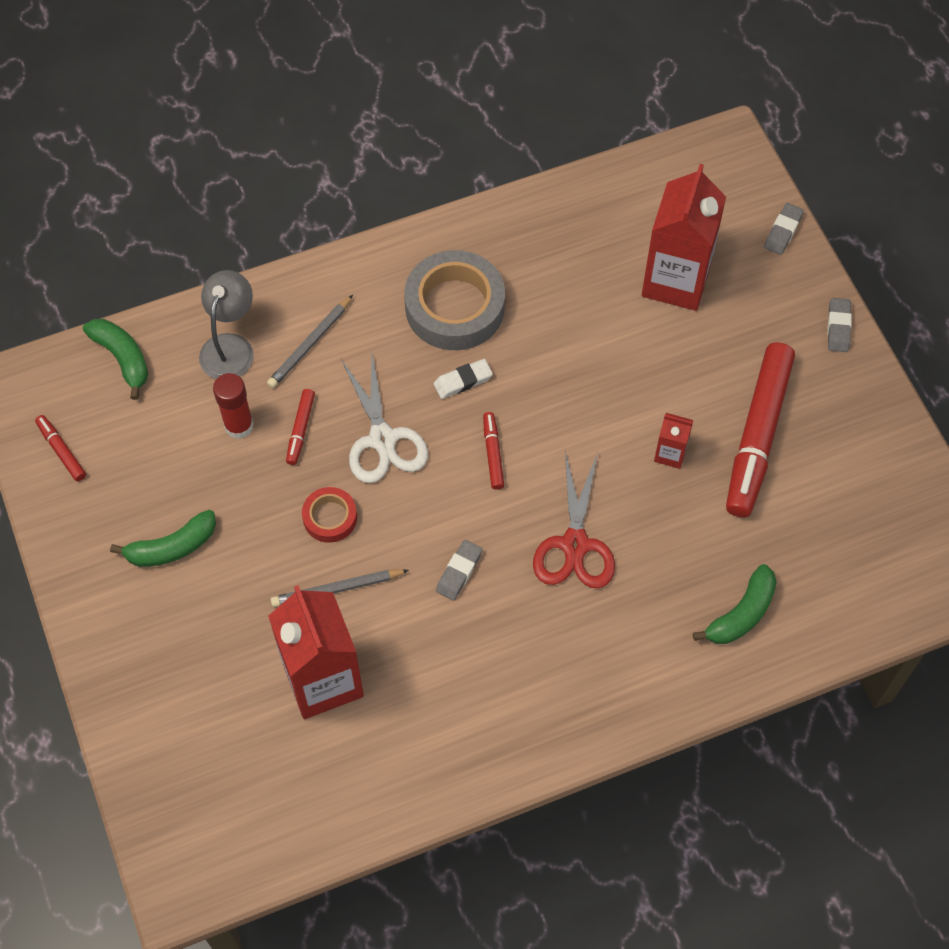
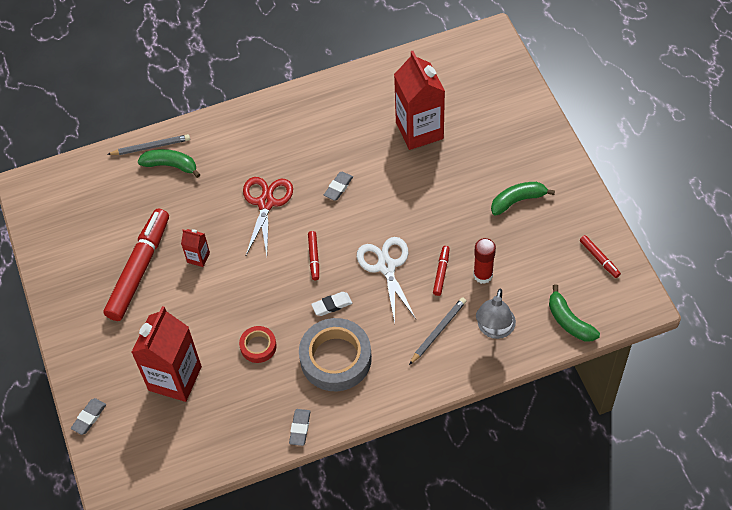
camera: 175 degrees left, 5 degrees down
grey pencil [271,569,409,607] -> grey pencil moved to [107,134,190,155]
red tape [302,487,357,543] -> red tape moved to [239,326,277,363]
green banana [693,564,777,644] -> green banana turned 60 degrees clockwise [138,149,201,178]
grey eraser [827,298,852,352] -> grey eraser moved to [289,409,311,446]

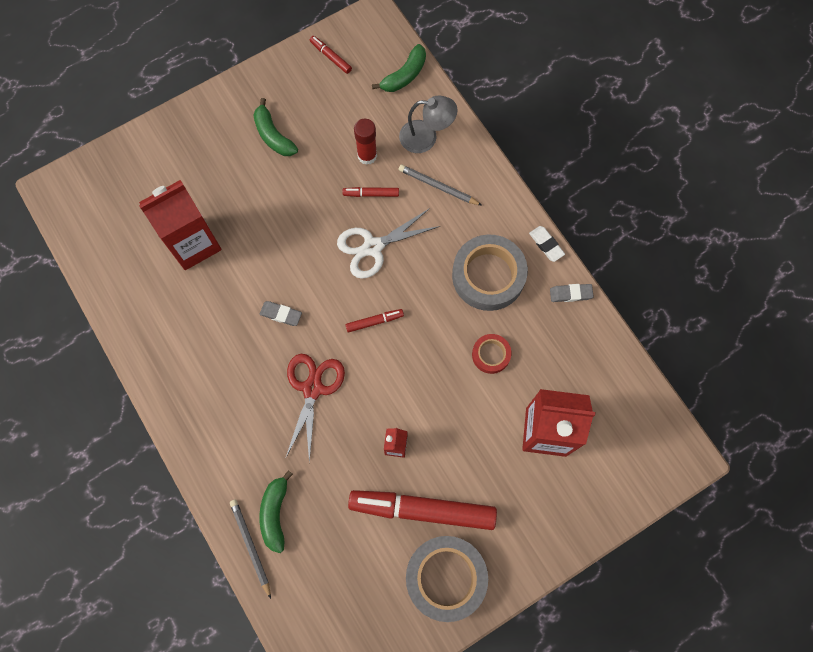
camera: 105 degrees left, 15 degrees up
grey eraser [71,398,106,435] -> none
red scissors [243,177,293,256] -> red scissors turned 105 degrees clockwise [285,354,345,463]
white eraser [311,292,352,316] -> white eraser moved to [529,226,565,262]
red marker [580,235,621,278] -> red marker turned 90 degrees counterclockwise [310,36,352,74]
none -> grey tape [406,536,488,622]

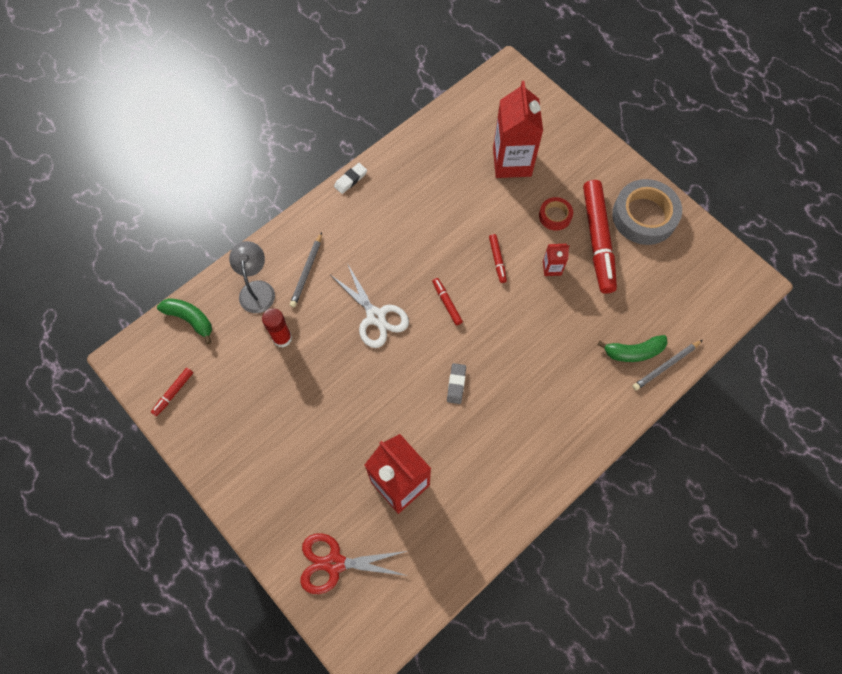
camera: 100 degrees left, 5 degrees down
green banana [254,98,298,156] -> none
red scissors [285,354,345,463] -> red scissors moved to [300,533,408,594]
red marker [342,187,399,197] -> red marker moved to [489,234,507,283]
grey tape [452,235,528,311] -> none
red tape [472,334,511,374] -> red tape moved to [539,197,573,231]
grey eraser [550,284,594,302] -> none

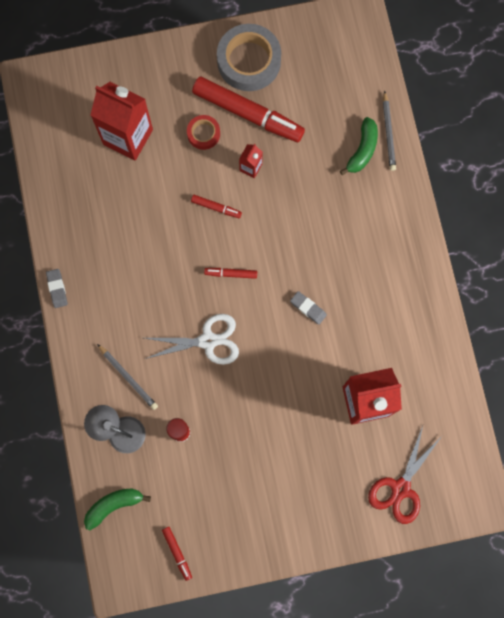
camera: 60 degrees left, 10 degrees up
white eraser [334,163,367,194] -> grey eraser [46,269,68,308]

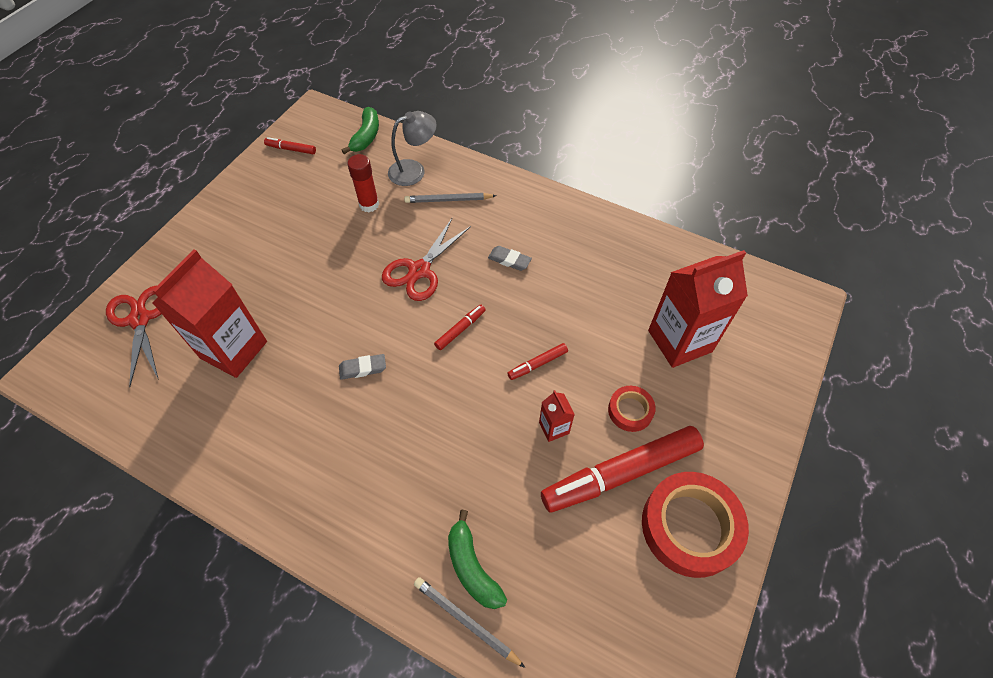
camera: 130 degrees right, 20 degrees down
grey eraser [46,269,68,308] -> grey eraser moved to [488,246,532,271]
white scissors [145,314,239,365] -> red scissors [382,218,471,301]
grey tape [217,24,281,91] -> red tape [642,472,749,578]

